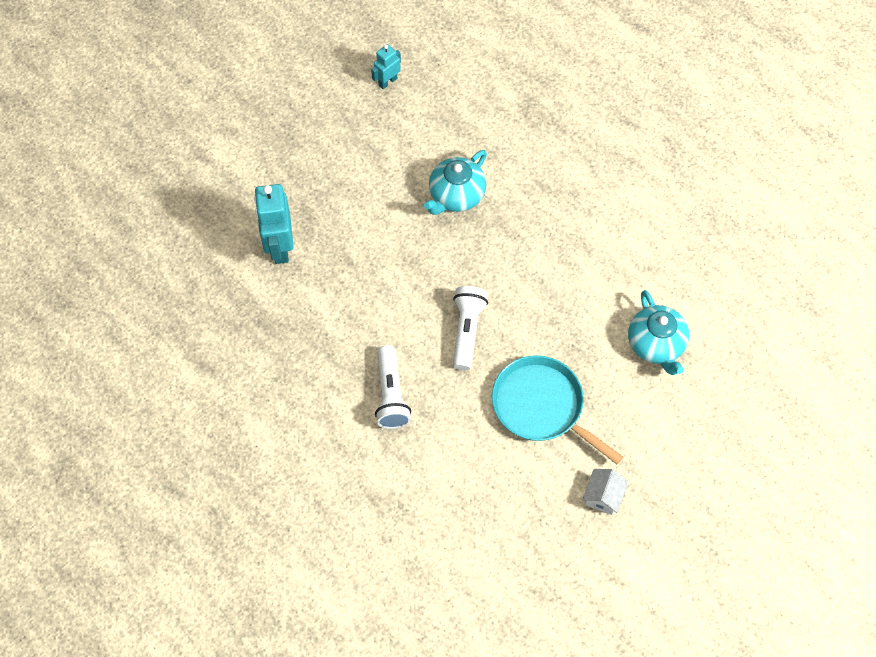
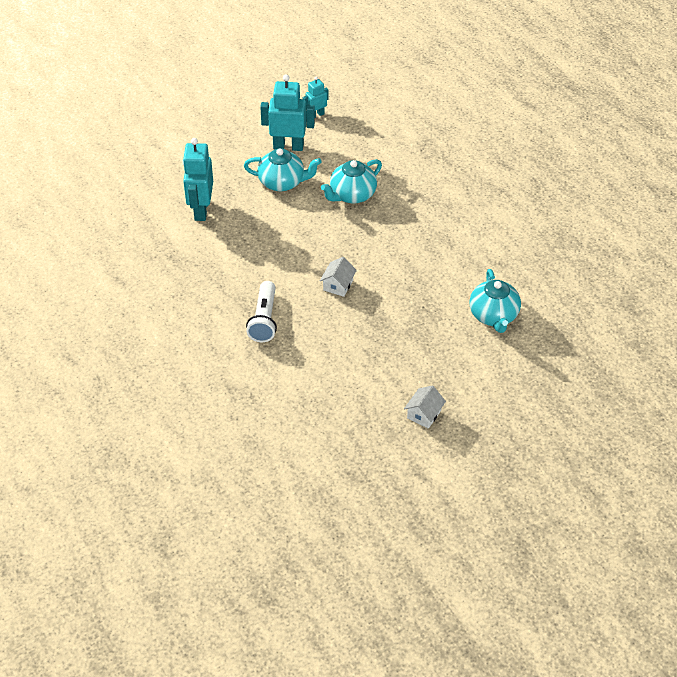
camera: 10 degrees right, 15 degrees down
white flashlight [453,286,488,370] -> white house [320,257,357,297]
turquoise pan [492,355,623,464] -> none
none -> turquoise teapot [244,148,322,191]
none -> turquoise robot [260,75,315,151]

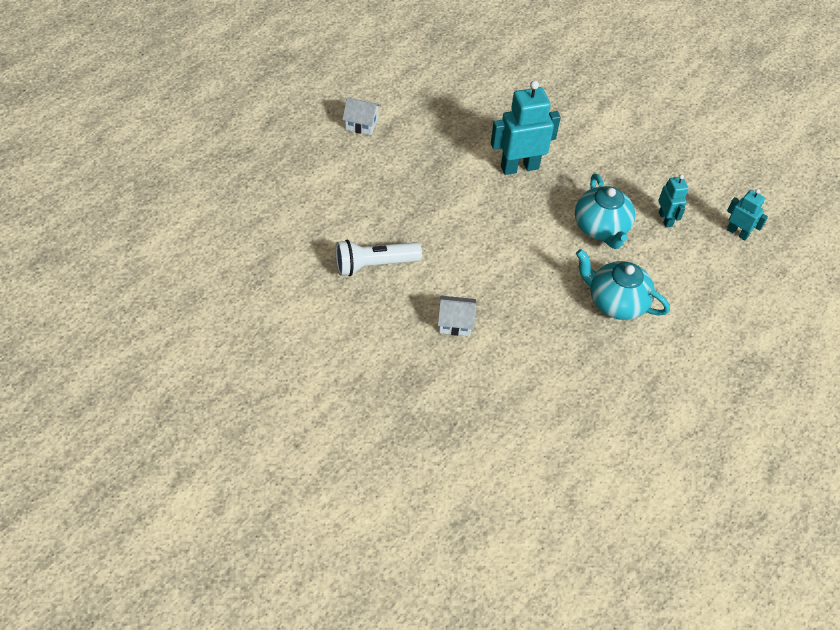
camera: 70 degrees right, 5 degrees up
turquoise robot [260,75,315,151] -> turquoise robot [658,174,689,228], size x0.55
white house [404,385,446,429] -> white house moved to [342,97,381,135]
turquoise teapot [469,269,521,333] -> none

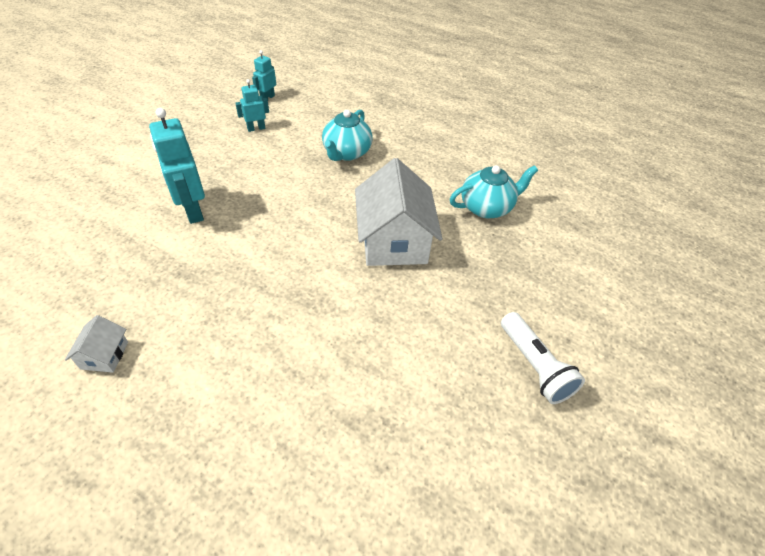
camera: 100 degrees left, 5 degrees down
white flashlight [336,240,422,276] -> white flashlight moved to [501,312,585,404]
white house [438,296,477,336] -> white house [355,158,442,266], size x2.25
turquoise teapot [575,174,635,249] -> turquoise teapot moved to [450,165,538,218]

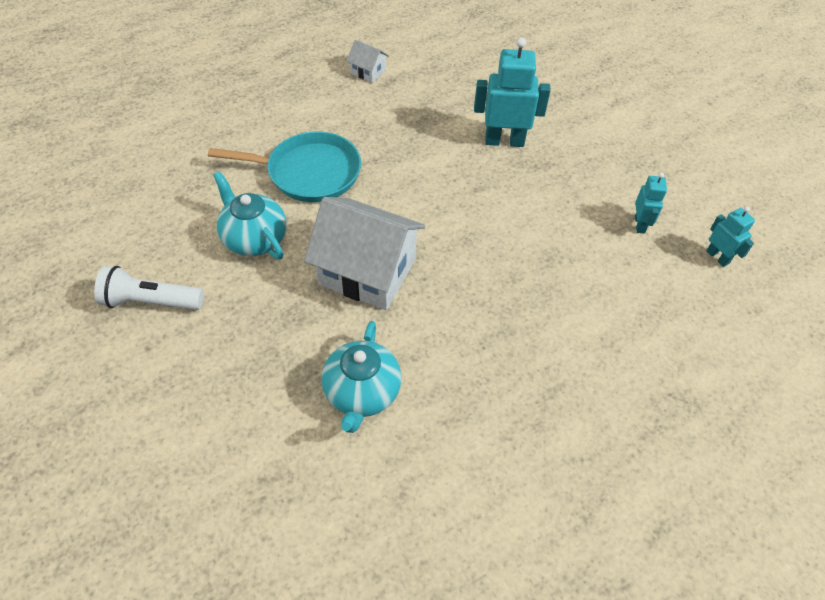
camera: 120 degrees right, 5 degrees up
turquoise teapot [322,110,373,161] -> turquoise teapot moved to [213,171,287,260]
none -> turquoise pan [208,131,361,202]

